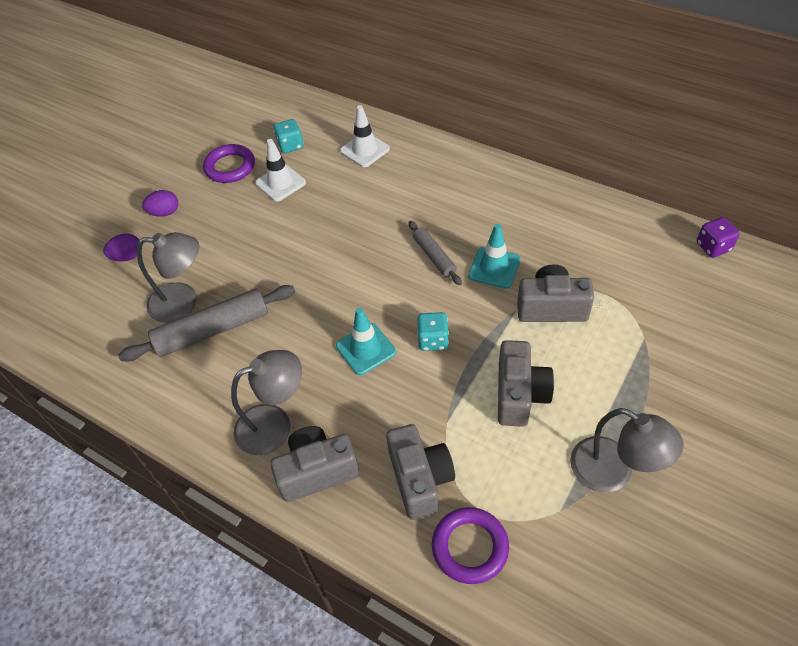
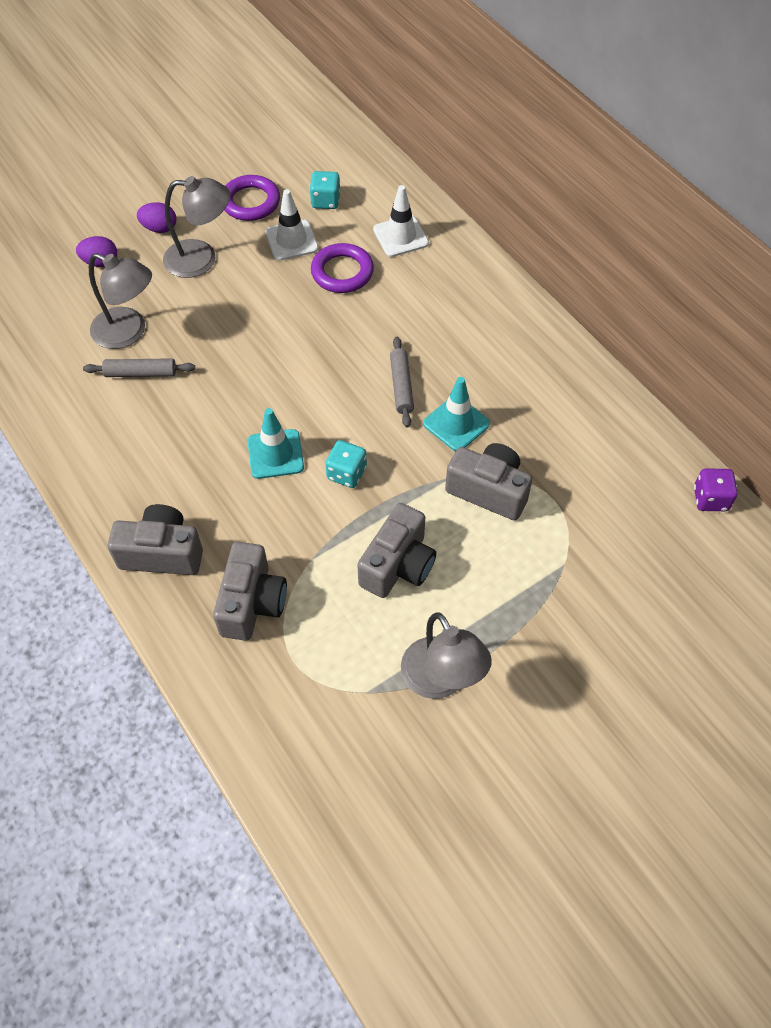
camera: 20 degrees right, 5 degrees up
grey rolling pin [118,285,295,362] -> grey rolling pin [83,358,195,377], size x0.57
grey lamp [231,350,302,455] -> grey lamp moved to [163,176,230,278]
purple ring [432,507,509,584] -> purple ring moved to [311,243,374,293]

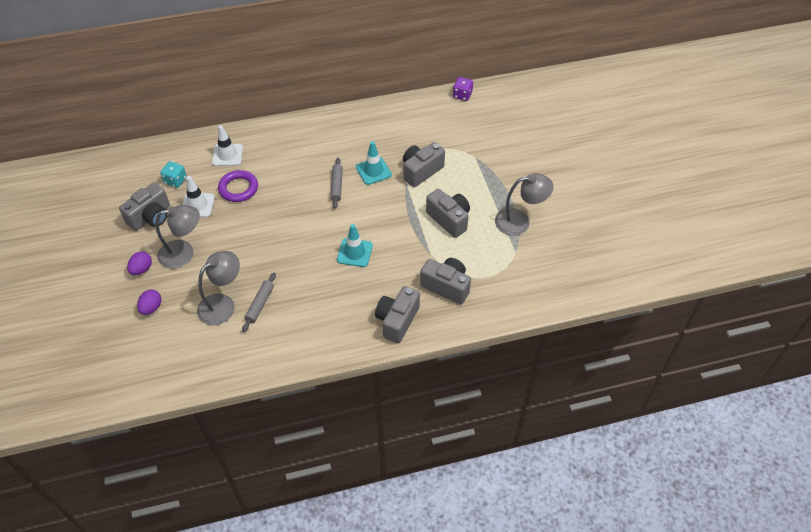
camera: 70 degrees left, 5 degrees down
grey lamp [163,176,230,278] -> grey lamp turned 60 degrees clockwise [156,205,200,269]
purple ring [224,175,280,221] -> grey camera [119,182,170,231]
turquoise dice [325,440,367,488] -> none
grey rolling pin [390,337,414,428] -> grey rolling pin turned 75 degrees clockwise [330,158,343,209]

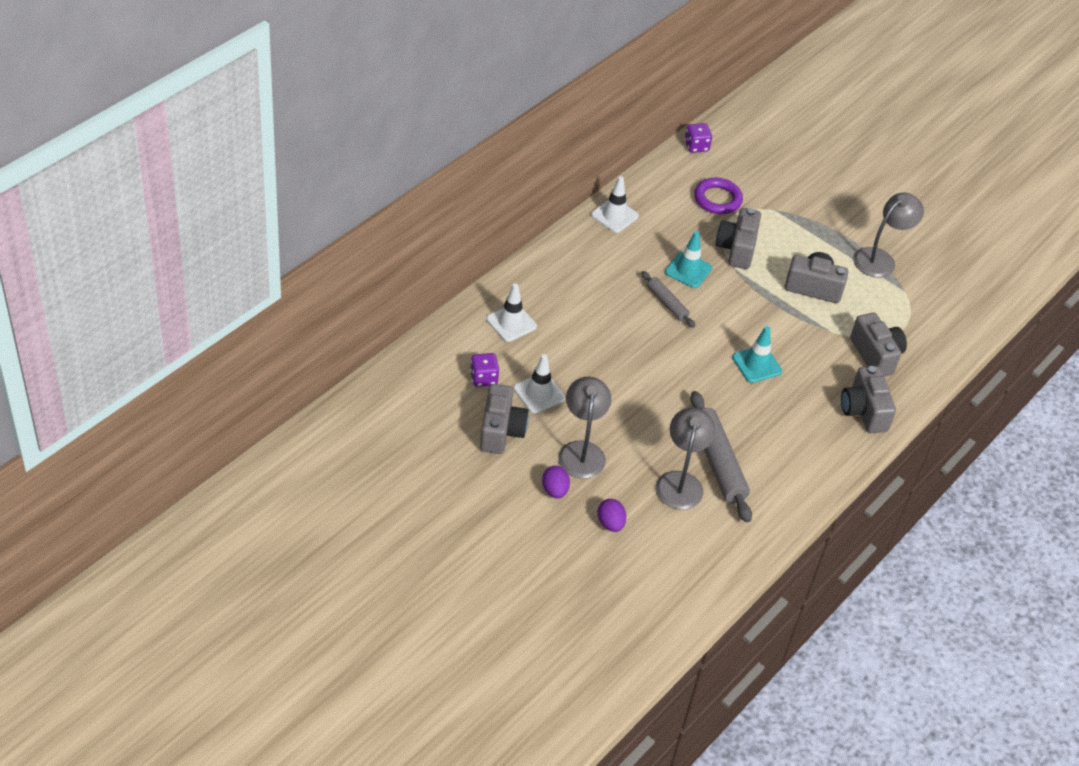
camera: 40 degrees left, 5 degrees down
grey lamp [156,205,200,269] -> grey lamp turned 45 degrees counterclockwise [558,377,611,479]
turquoise dice [160,161,187,188] -> purple dice [470,353,500,387]
purple ring [218,170,258,202] -> purple ring moved to [694,178,743,214]
grey rolling pin [242,273,276,332] -> grey rolling pin [690,391,752,523], size x1.77
grey camera [420,258,471,304] -> grey camera turned 75 degrees clockwise [850,313,907,377]
none -> white traffic cone [591,176,639,233]

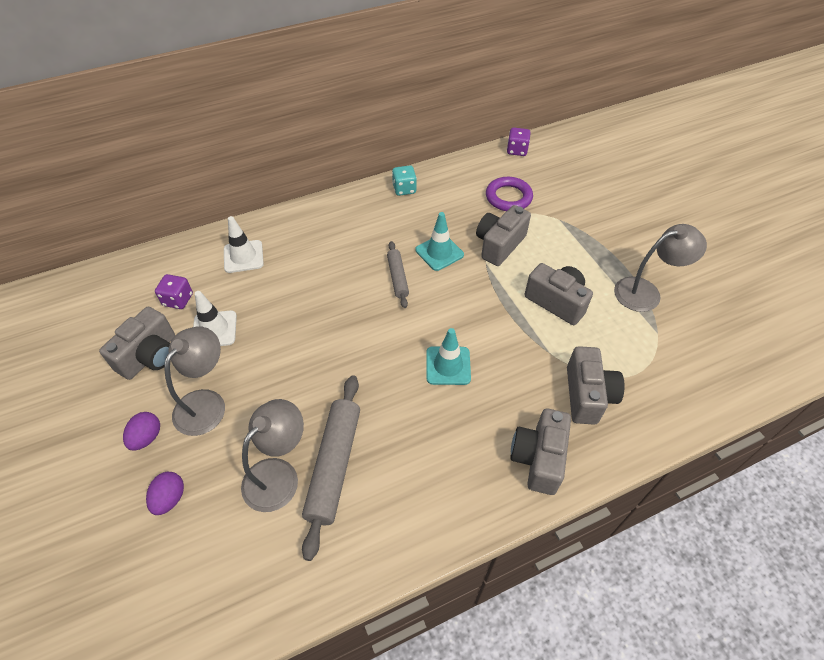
camera: 30 degrees right, 5 degrees up
white traffic cone [591,176,639,233] -> turquoise dice [392,165,417,196]

